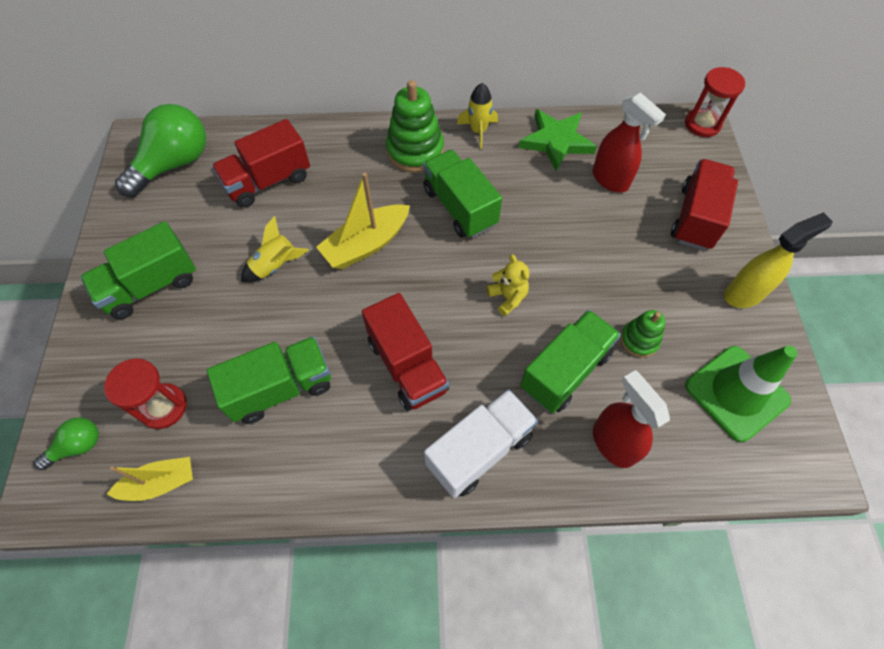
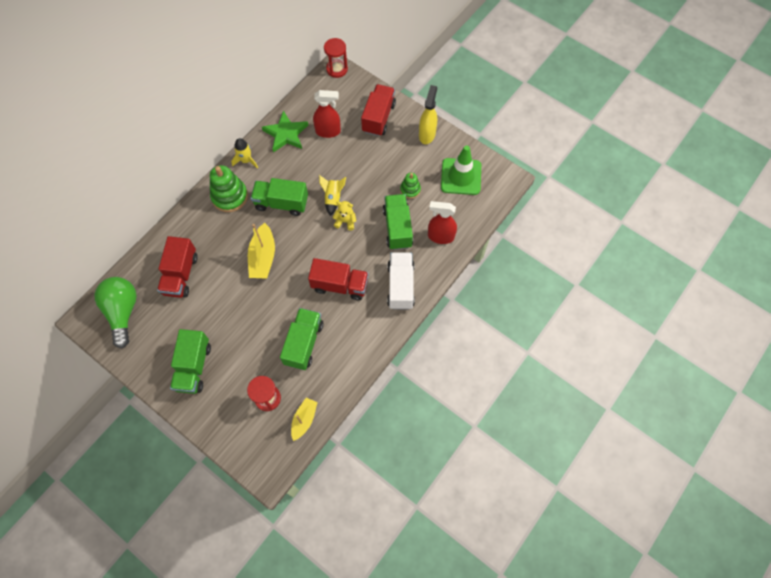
camera: 50 degrees left, 5 degrees up
green light bulb [34,417,99,470] -> none
yellow rocket [241,216,309,282] -> yellow rocket moved to [319,175,346,216]
red truck [671,159,738,250] -> red truck turned 45 degrees clockwise [361,84,396,136]

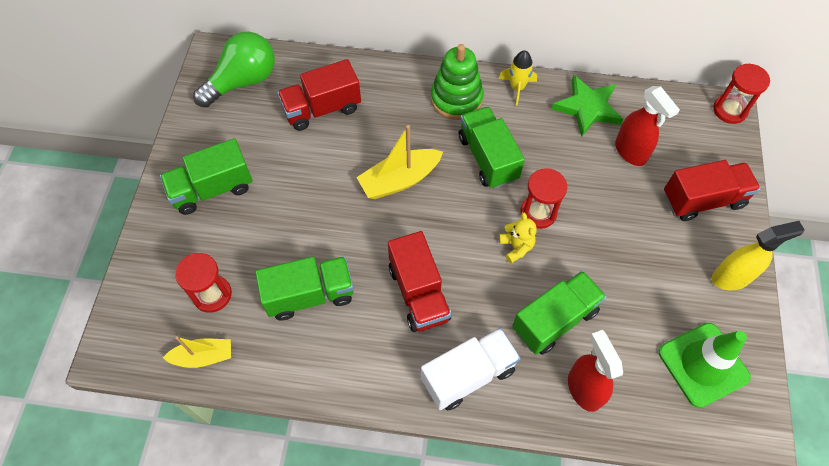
camera: 60 degrees right, 5 degrees down
yellow rocket [319,175,346,216] -> red hourglass [520,168,567,229]
green stacking toy [400,173,421,199] -> none

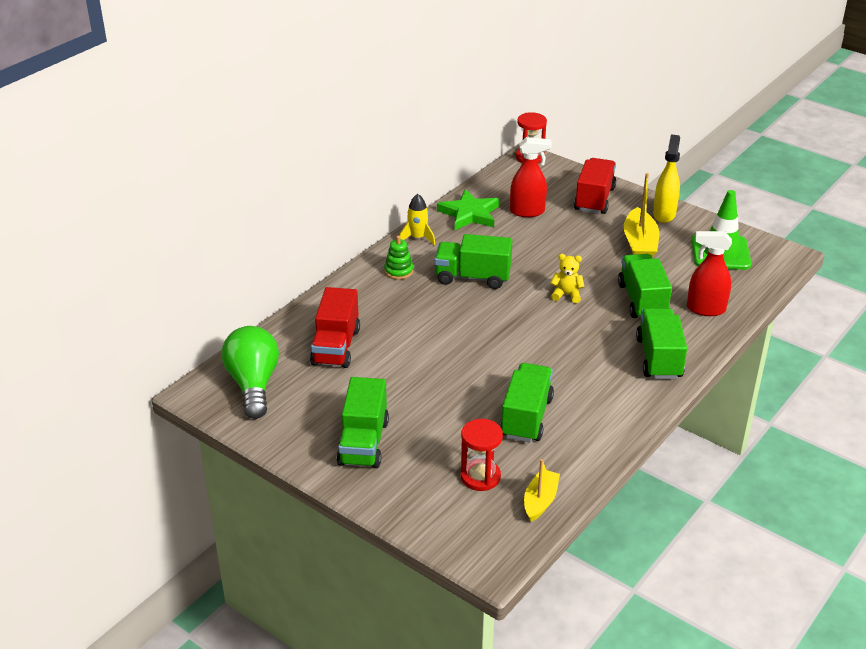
camera: 60 degrees left, 25 degrees down
yellow boat [356,125,443,199] -> yellow boat moved to [624,173,659,257]
red truck [388,231,451,332] -> none
white truck [421,328,521,411] -> green truck [636,308,687,379]
green stacking toy [431,44,484,120] -> green stacking toy [384,235,413,280], size x0.57
red hourglass [520,168,567,229] -> none

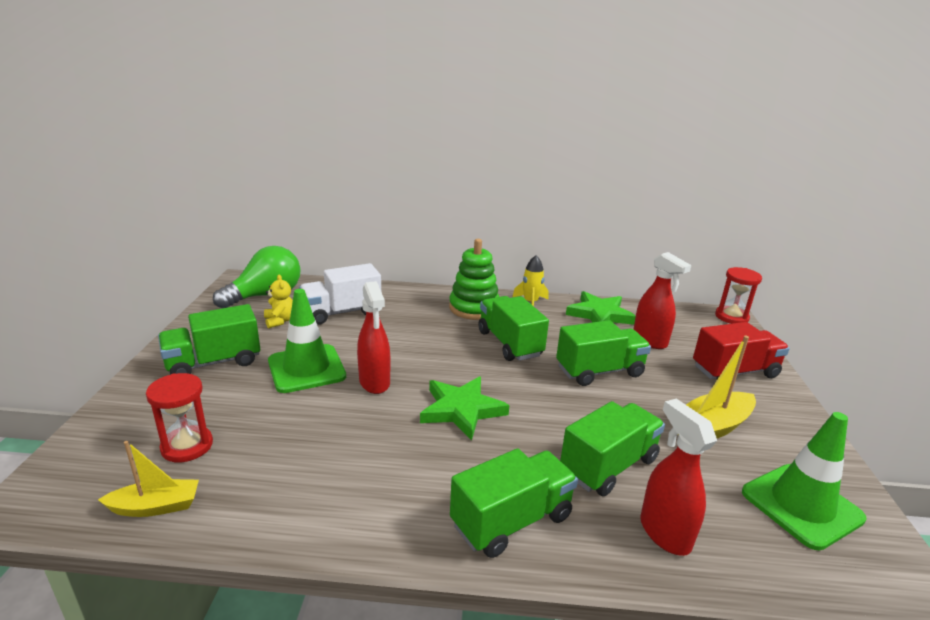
camera: 55 degrees right, 10 degrees down
red truck [310,287,360,368] -> white truck [299,263,381,325]
green stacking toy [384,235,413,280] -> green stacking toy [449,239,499,320], size x1.77
green truck [500,363,554,442] -> green truck moved to [556,320,651,386]
yellow teddy bear [550,254,584,303] -> yellow teddy bear moved to [264,274,293,328]
yellow spray bottle [653,134,680,223] -> none
none -> green traffic cone [268,289,346,393]
none -> red spray bottle [357,281,390,394]
none -> green star [420,376,509,441]

